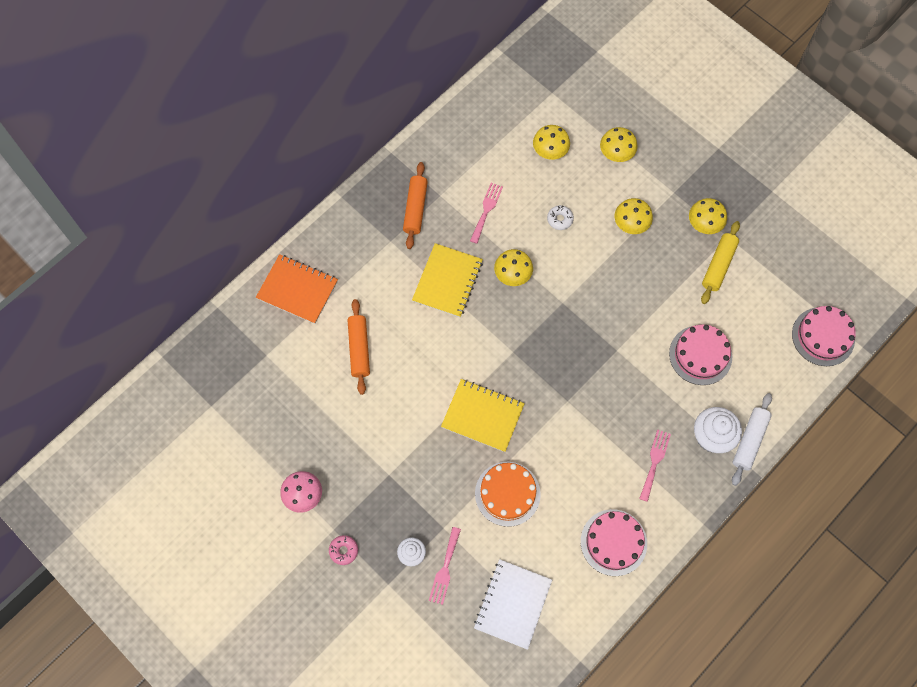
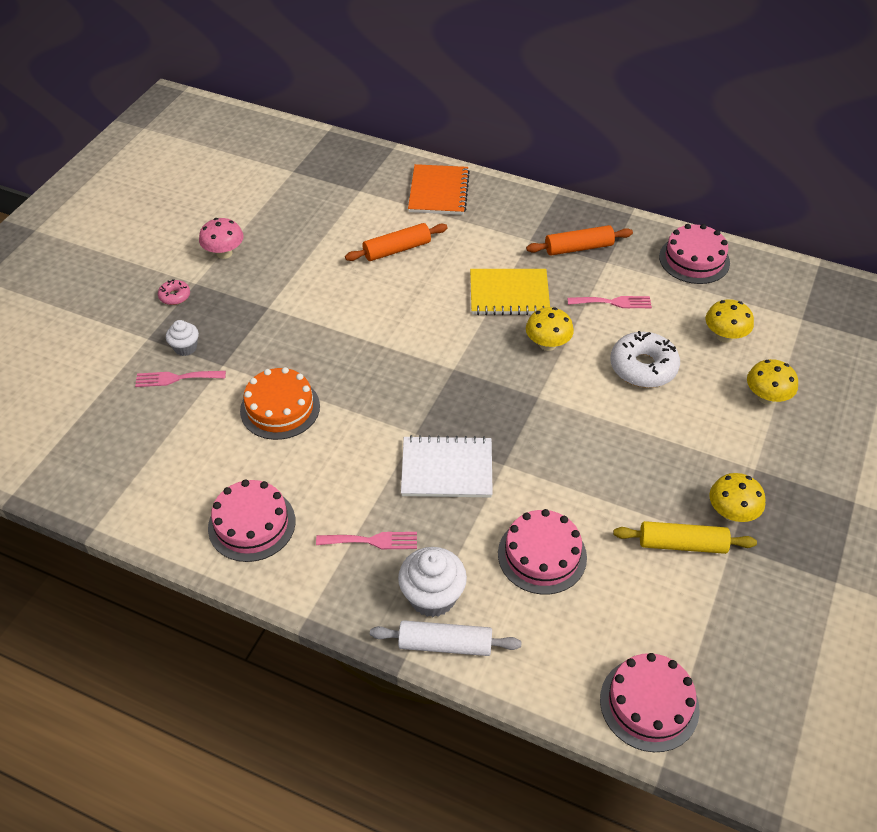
camera: 70 degrees right, 20 degrees down
yellow notebook [441,379,525,452] -> none
white notebook [474,559,552,650] -> white notebook moved to [401,435,493,498]
white donut [547,205,574,230] -> white donut [610,331,680,388], size x2.02
yellow mushroom [615,198,653,234] -> none
none -> pink cake [659,224,730,284]

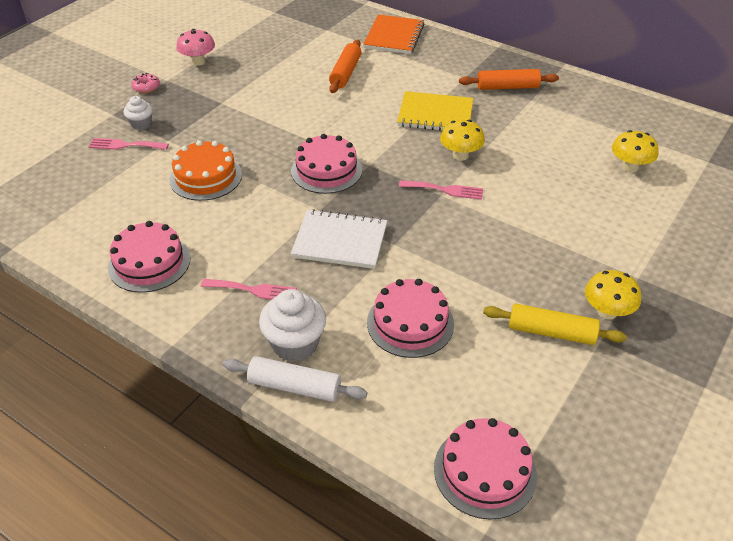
camera: 10 degrees right, 5 degrees down
orange rolling pin [345,223,448,261] -> orange rolling pin turned 60 degrees counterclockwise [329,40,362,93]
pink fork [567,296,652,308] -> pink fork moved to [399,180,483,200]
white donut [610,331,680,388] -> none
pink cake [659,224,730,284] -> pink cake moved to [291,134,362,194]
yellow mushroom [747,359,798,405] -> none

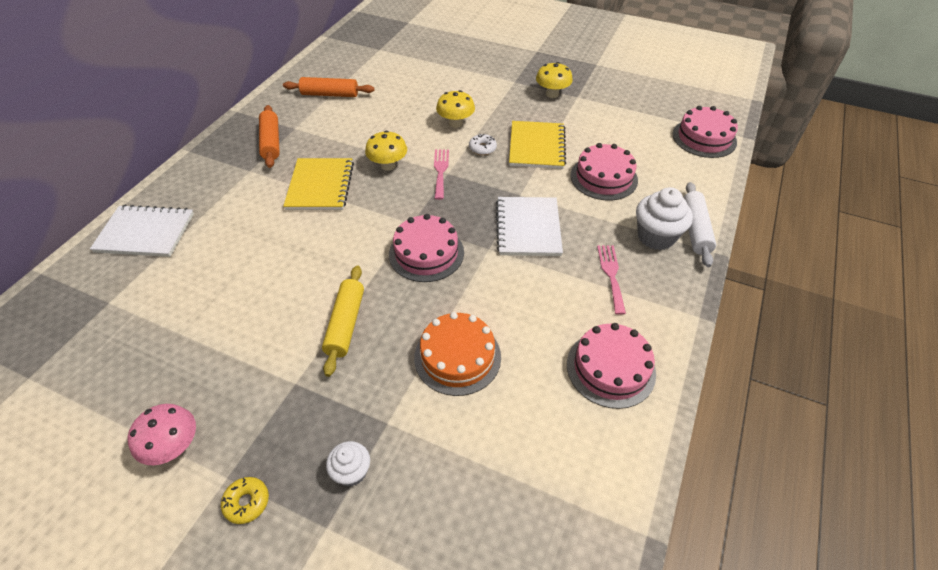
camera: 100 degrees left, 5 degrees up
pink fork [89,138,169,150] -> none
pink donut [131,73,160,93] -> yellow donut [221,477,269,524]
orange rolling pin [329,40,362,93] -> orange rolling pin moved to [283,77,374,97]
orange notebook [363,15,425,54] -> white notebook [90,205,194,257]
yellow rolling pin [483,303,627,345] -> yellow rolling pin moved to [322,265,364,377]
yellow mushroom [612,130,659,172] -> yellow mushroom moved to [436,90,475,128]
none -> white donut [469,134,497,155]
none -> yellow notebook [509,121,566,169]

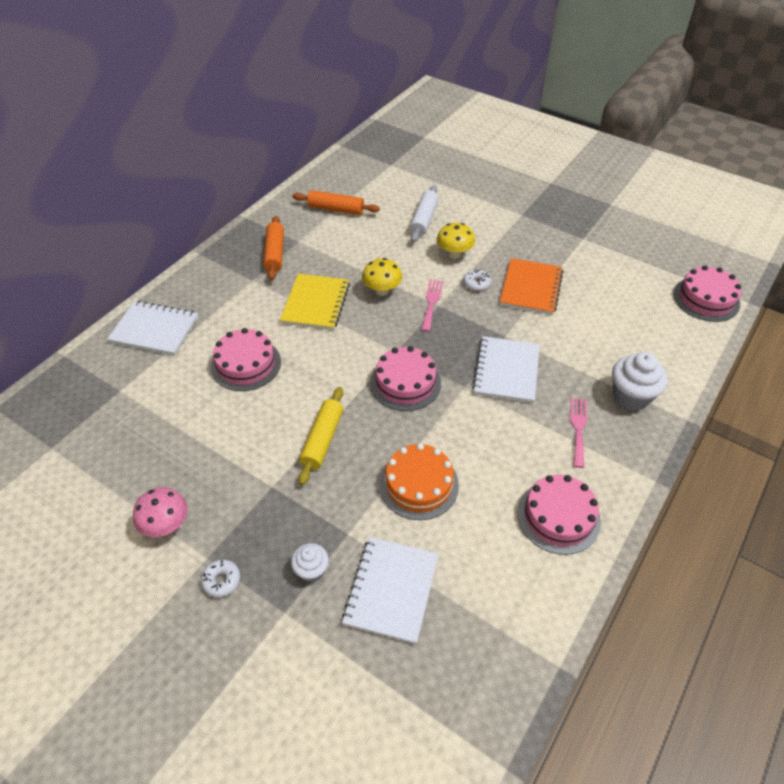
camera: 10 degrees right, 0 degrees up
yellow donut [221,477,269,524] -> white donut [201,560,240,597]
yellow notebook [509,121,566,169] -> orange notebook [500,258,563,315]
yellow mushroom [536,62,573,98] -> none
pink cake [570,143,638,200] -> pink cake moved to [211,328,281,391]
white rolling pin [683,182,716,267] -> white rolling pin moved to [410,185,438,242]
none -> white notebook [342,537,439,644]

